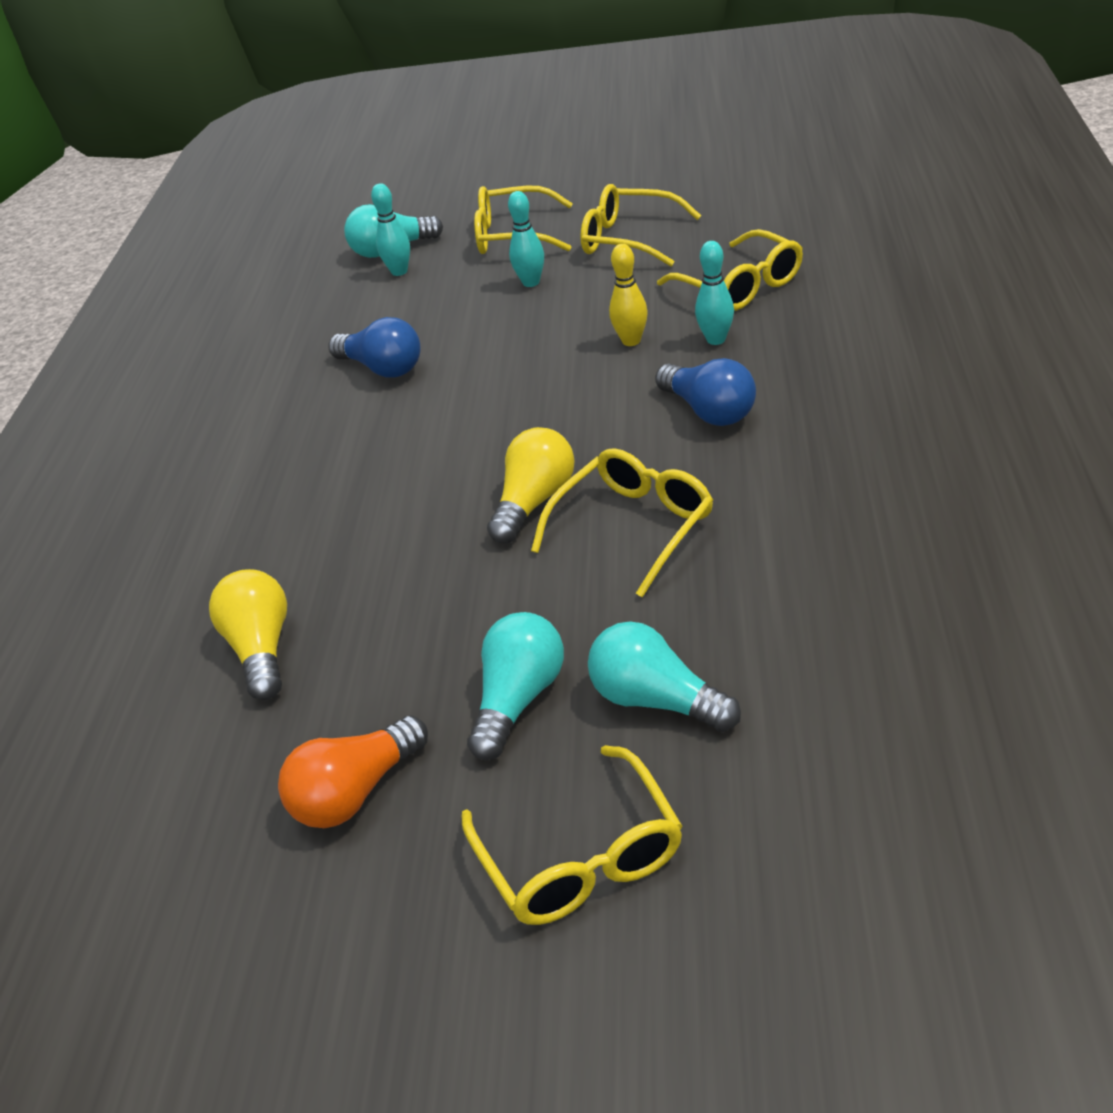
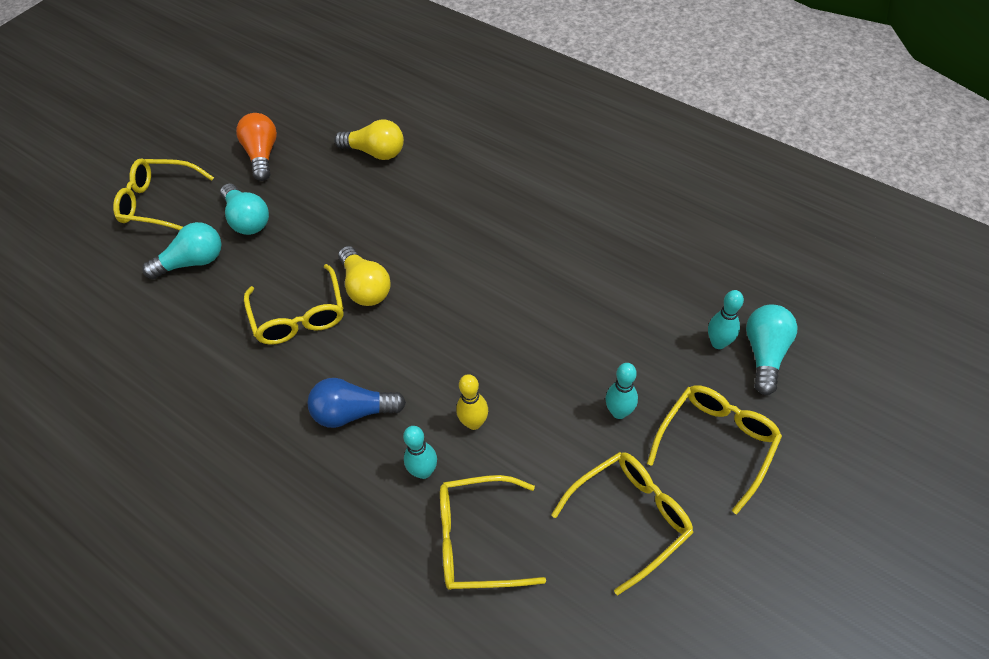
camera: 120 degrees right, 15 degrees up
blue light bulb [328,317,420,378] -> none

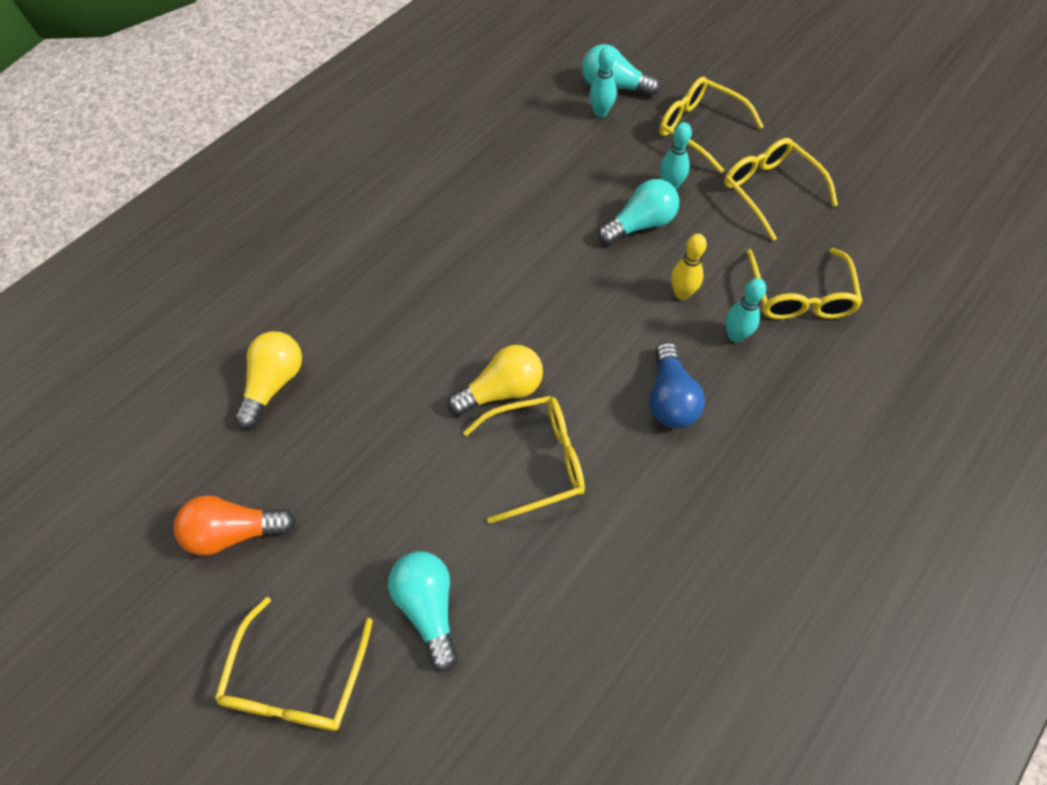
camera: 90 degrees left, 5 degrees up
turquoise light bulb [220,183,269,235] -> turquoise light bulb moved to [598,179,679,245]

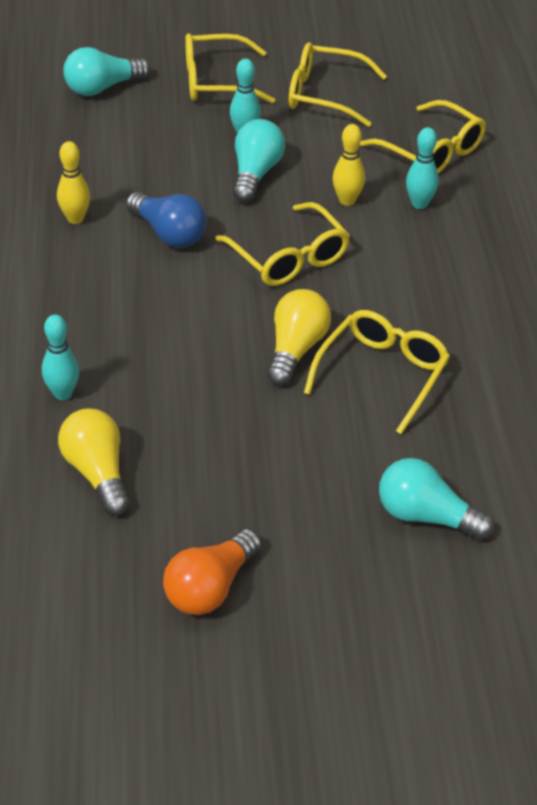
camera: 45 degrees left, 15 degrees down
yellow glasses [215,597,373,731] -> yellow glasses moved to [215,202,350,286]
turquoise bowling pin [589,46,617,117] -> turquoise bowling pin moved to [42,314,79,400]
blue light bulb [649,342,705,428] -> blue light bulb moved to [126,192,207,248]
none -> yellow bowling pin [57,141,90,224]

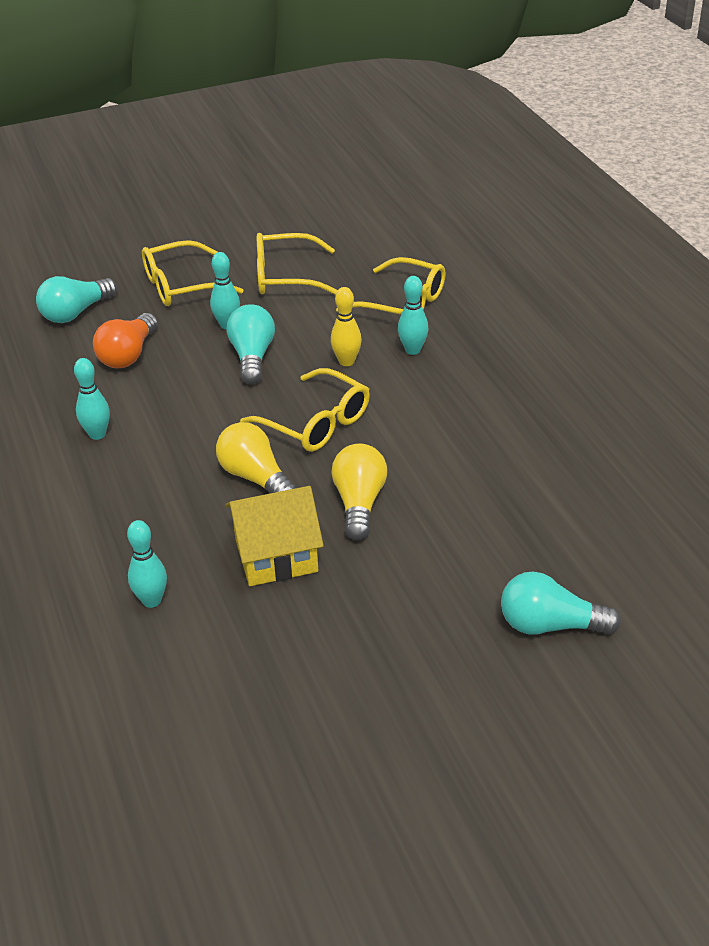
camera: 15 degrees left, 5 degrees down
yellow bowling pin [57,141,90,224] -> turquoise bowling pin [74,358,110,440]
yellow light bulb [58,408,130,516] -> yellow light bulb moved to [216,422,296,494]
blue light bulb [126,192,207,248] -> none
orange light bulb [163,529,261,615] -> orange light bulb moved to [93,313,158,368]
yellow glasses [304,310,450,434] -> none
none -> yellow house [225,486,324,586]

